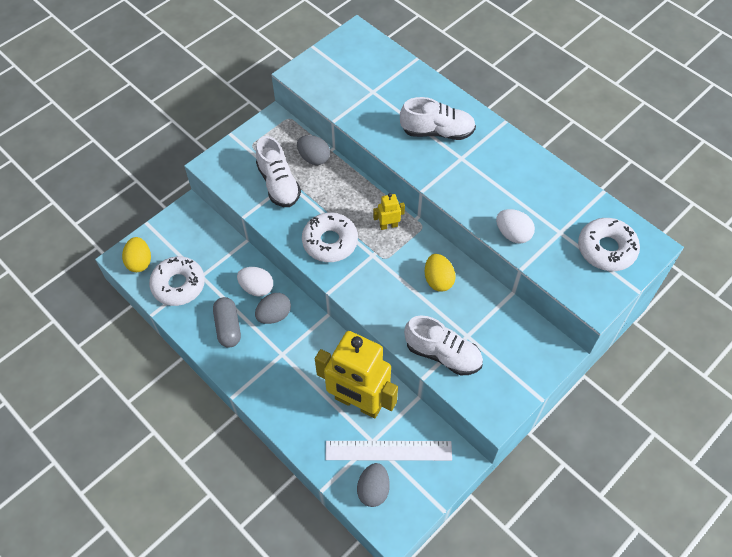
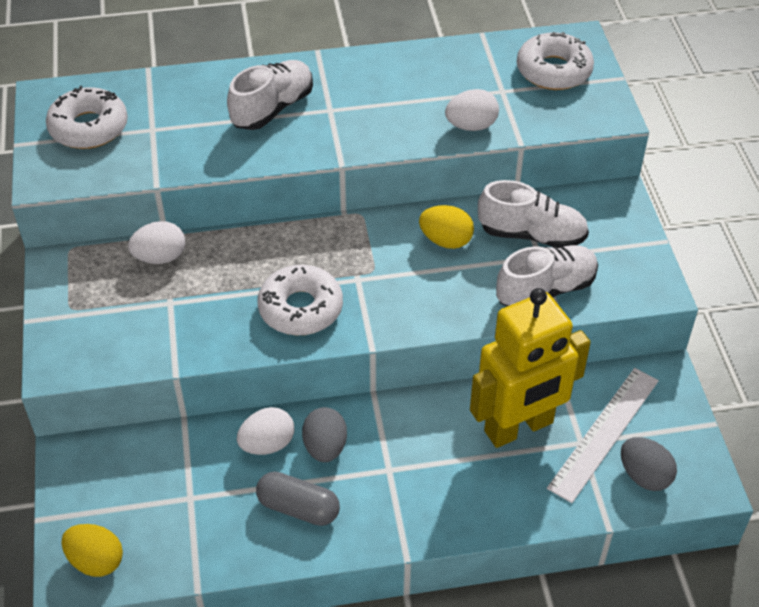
camera: 55 degrees left, 10 degrees down
white donut [149,256,205,306] -> white donut moved to [46,86,128,149]
white shoe [256,136,301,207] -> white shoe moved to [478,180,589,248]
grey egg [297,135,330,165] -> white egg [128,221,185,264]
yellow robot [373,193,405,230] -> none

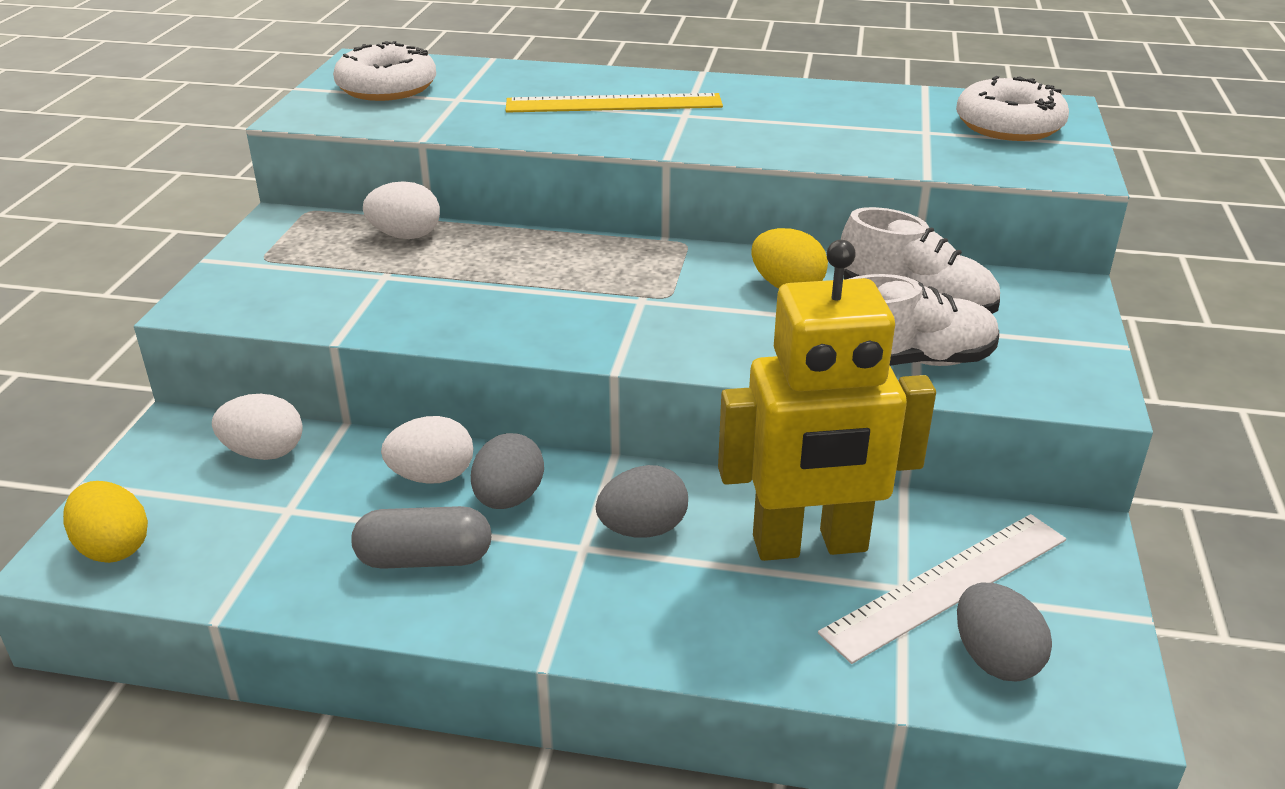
camera: 20 degrees right, 15 degrees down
white shoe [227,60,313,130] -> yellow ruler [506,93,723,113]
grey capsule [256,472,340,526] -> grey capsule turned 45 degrees counterclockwise [351,506,492,569]
white donut [258,265,343,335] -> none
white egg [445,89,499,131] -> white egg moved to [212,394,303,460]
none -> grey egg [596,465,688,538]

